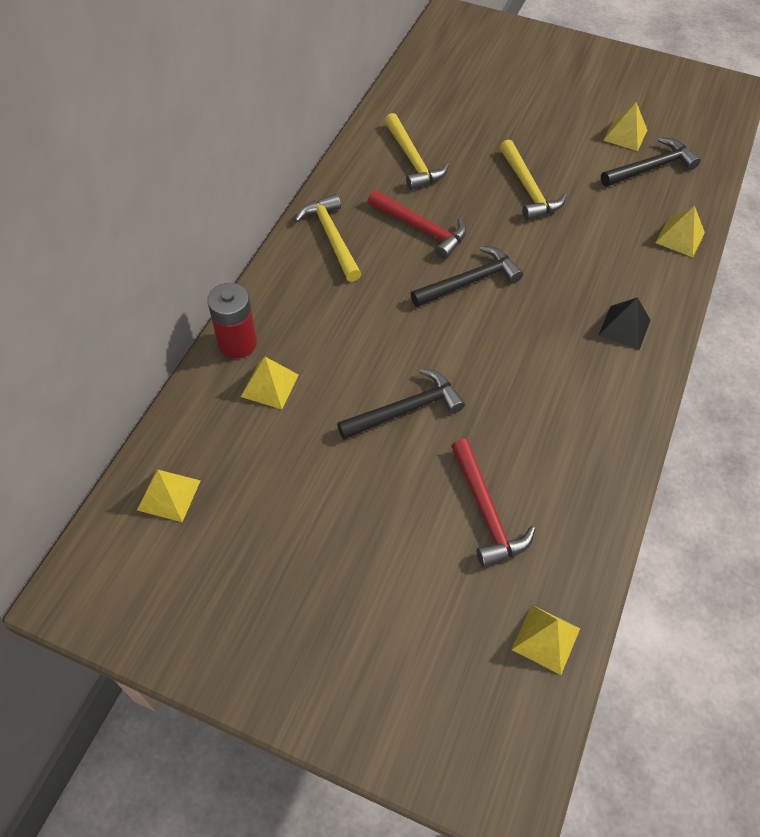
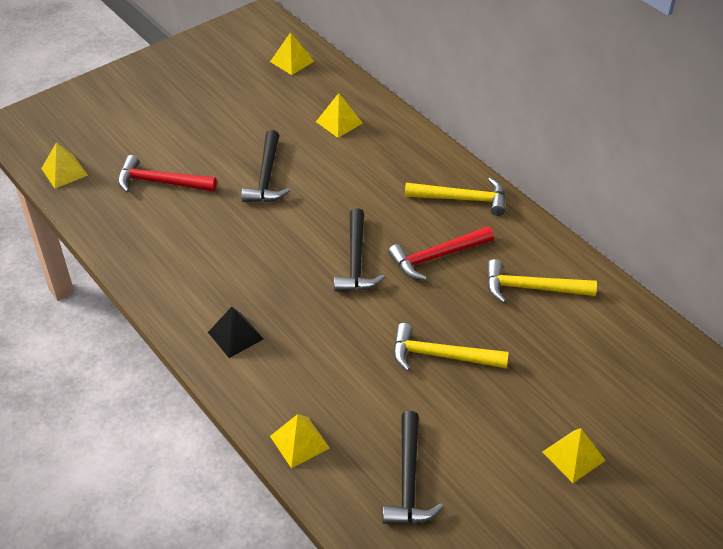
camera: 120 degrees right, 10 degrees down
red battery [208,283,257,358] -> none
yellow pyramid [603,102,647,151] -> yellow pyramid moved to [543,428,606,483]

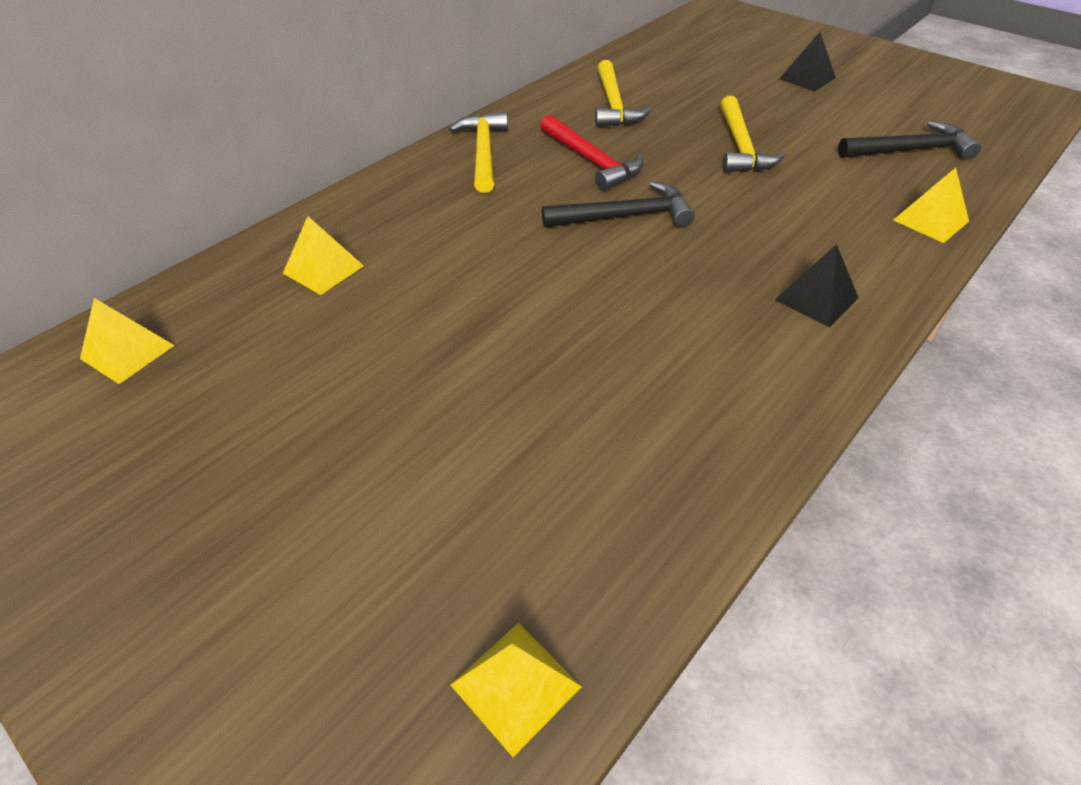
camera: 100 degrees left, 0 degrees up
red hammer [118,155,217,193] -> none
black hammer [241,130,290,202] -> none
yellow pyramid [543,428,606,483] -> black pyramid [779,32,836,92]

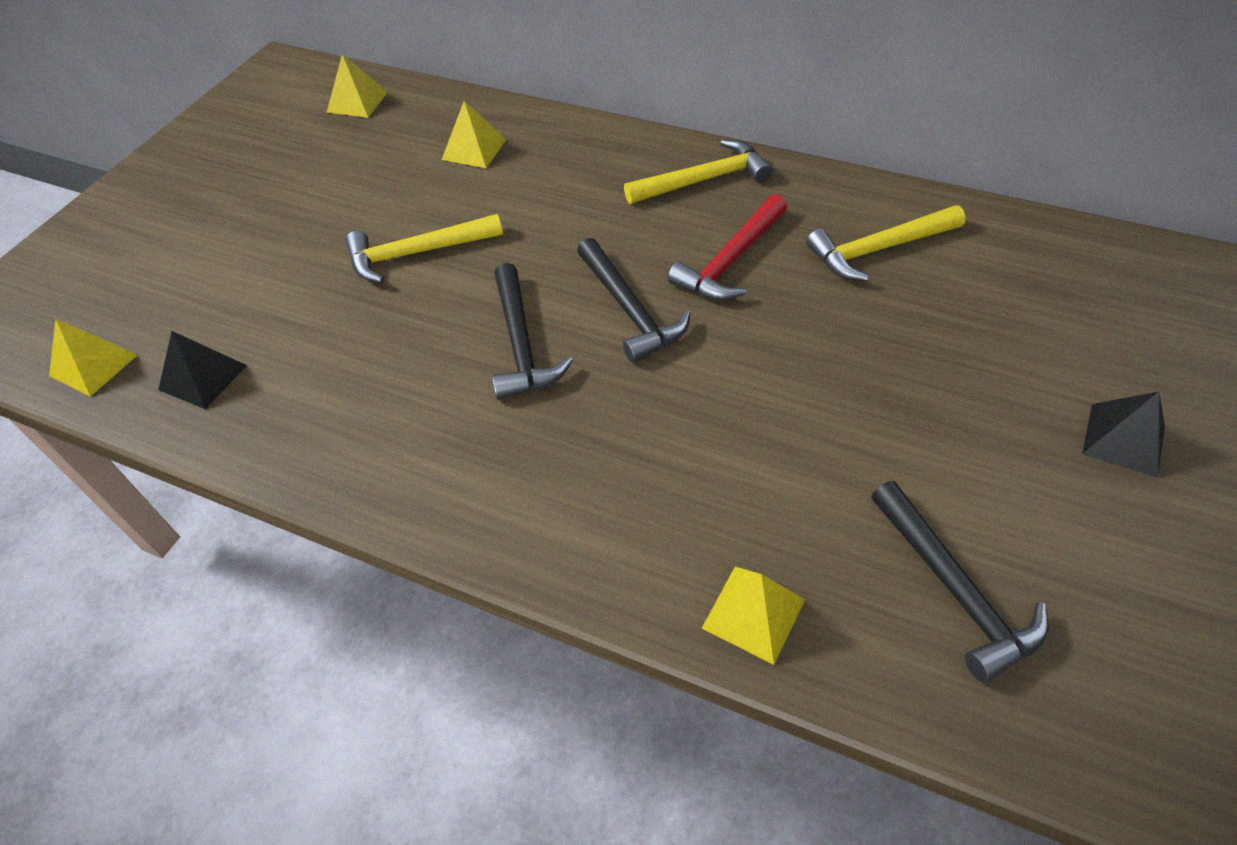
camera: 75 degrees right, 5 degrees up
yellow hammer [720,96,786,172] -> yellow hammer moved to [346,214,503,283]
black pyramid [775,244,859,327] -> black pyramid moved to [158,331,247,409]
none -> black hammer [492,263,573,400]

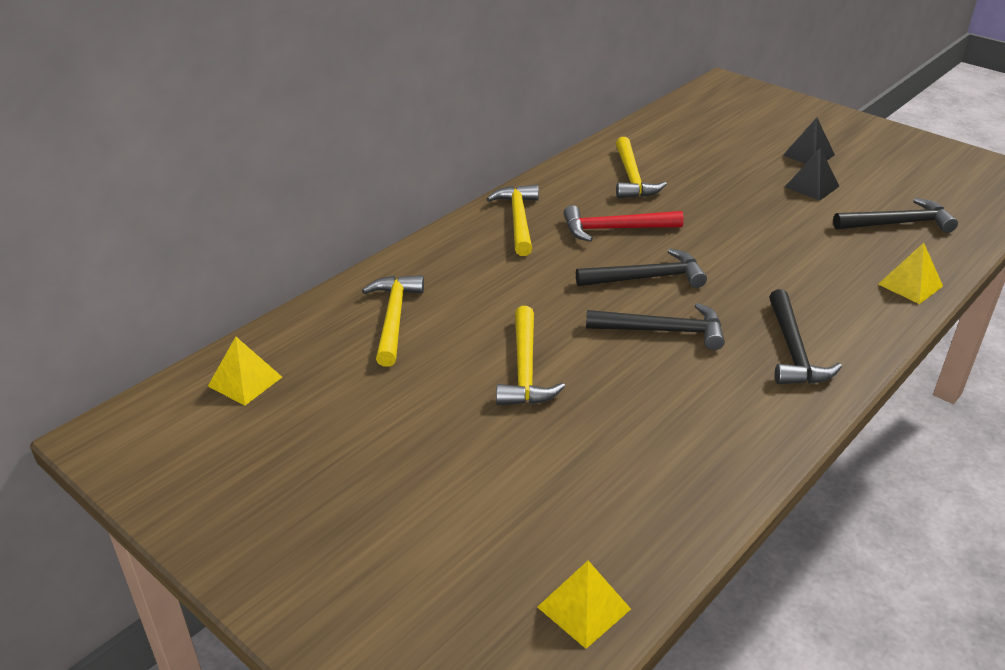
camera: 75 degrees left, 15 degrees down
black pyramid [158,331,247,409] -> black pyramid moved to [785,147,840,201]
yellow pyramid [442,101,507,168] -> yellow hammer [362,275,424,367]
red hammer [668,194,787,300] -> red hammer turned 120 degrees clockwise [563,205,684,242]
none -> black hammer [769,289,842,384]

